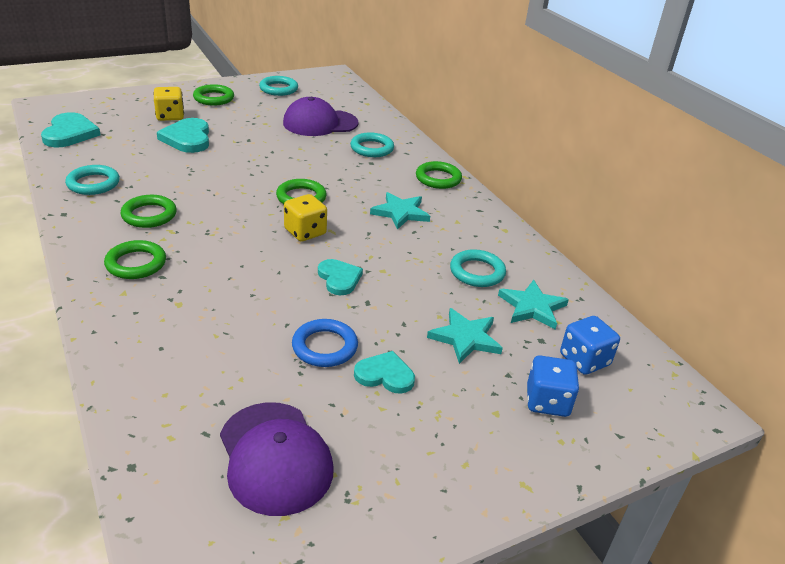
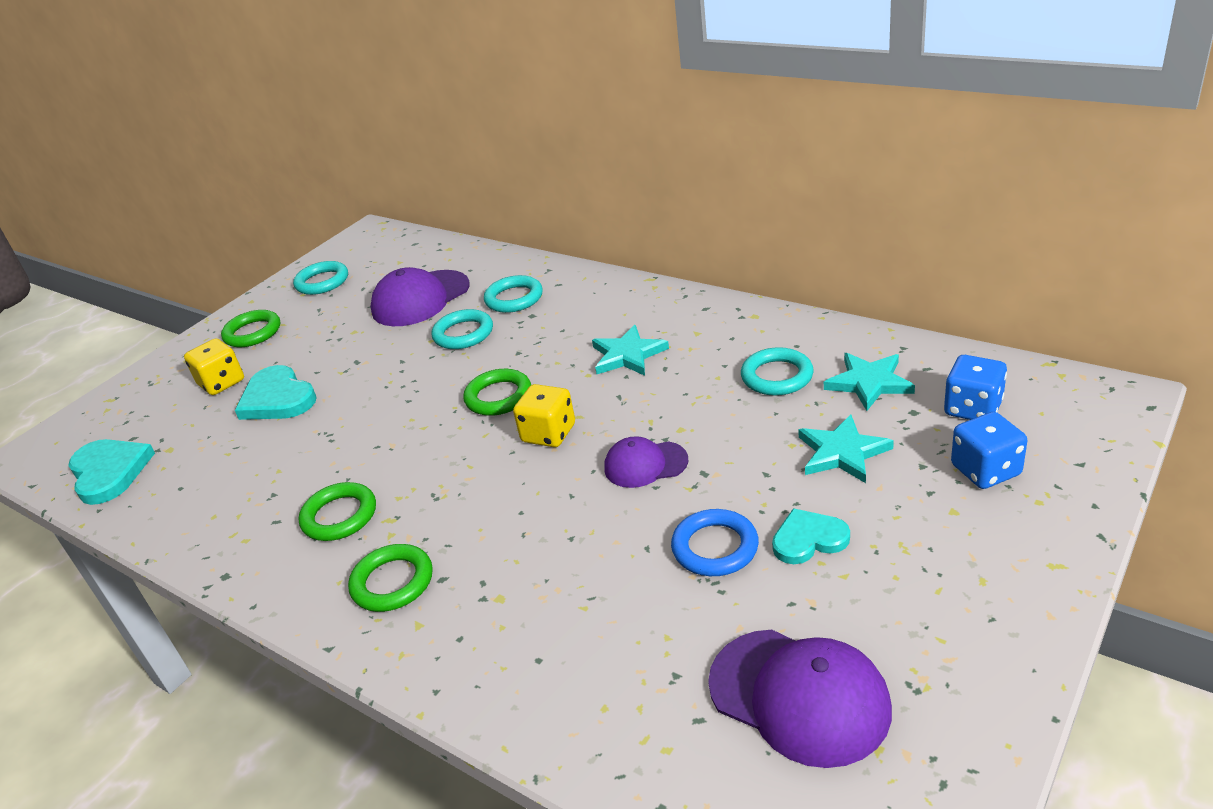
camera: 20 degrees left, 0 degrees up
turquoise ring [65,165,120,195] -> turquoise ring moved to [432,309,493,349]
turquoise heart [318,259,363,295] -> purple cap [604,436,688,488]
green ring [416,161,462,189] -> none

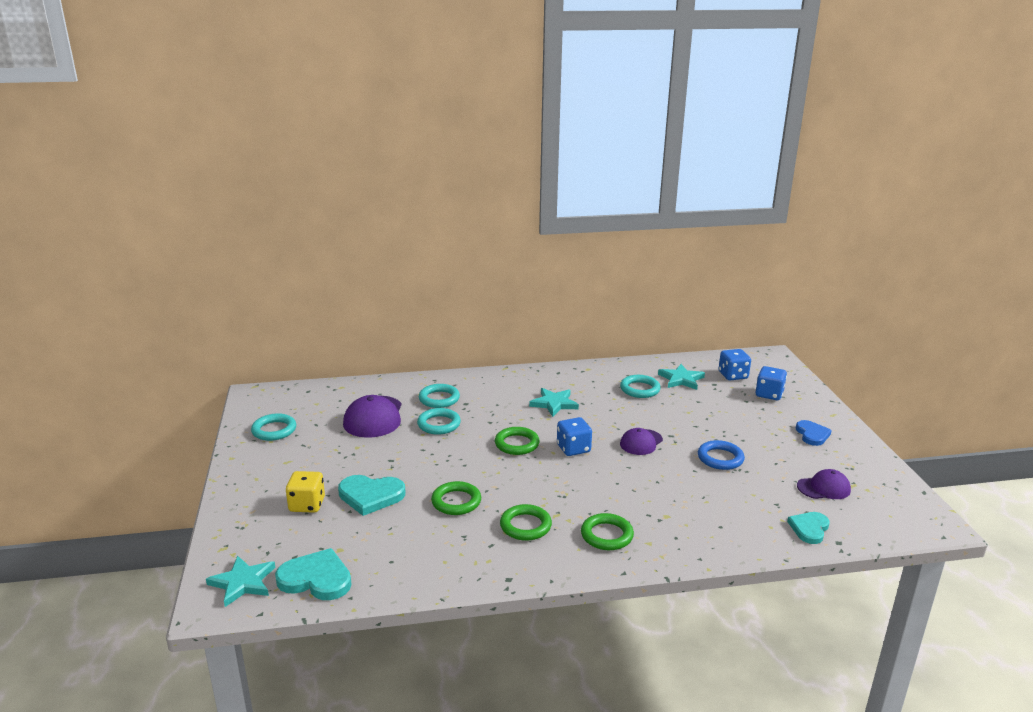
camera: 50 degrees left, 10 degrees down
green ring [221,310,280,347] -> green ring moved to [431,481,481,515]
yellow dice [513,384,575,447] -> blue dice [557,417,592,456]
purple cap [708,630,892,768] -> purple cap [797,469,851,499], size x0.61
turquoise heart [772,508,850,564] -> turquoise heart moved to [787,512,830,544]
turquoise star [798,414,894,483] -> turquoise star moved to [206,556,276,607]
none -> blue heart [796,420,832,446]

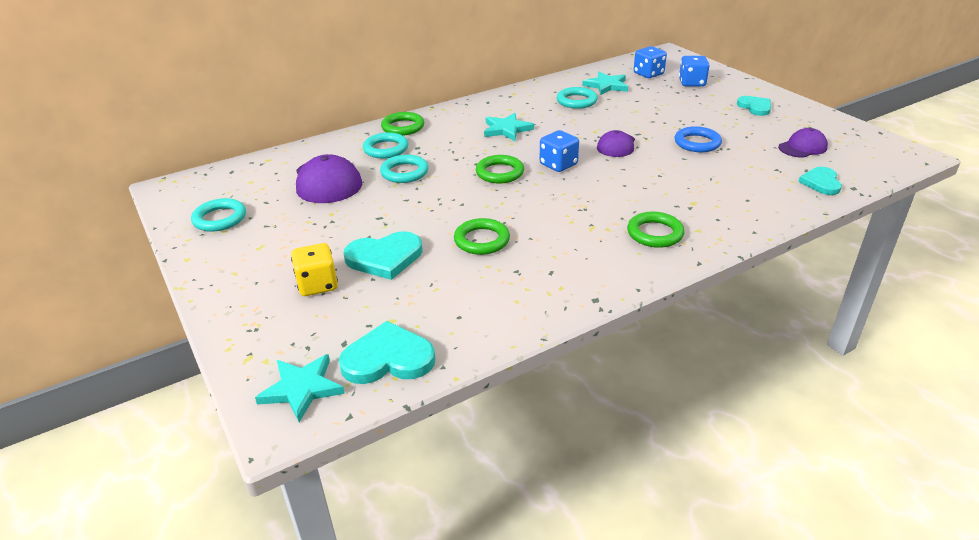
camera: 20 degrees left, 10 degrees up
green ring [500,504,552,541] -> green ring moved to [381,112,424,135]
blue heart [796,420,832,446] -> turquoise heart [737,96,771,116]

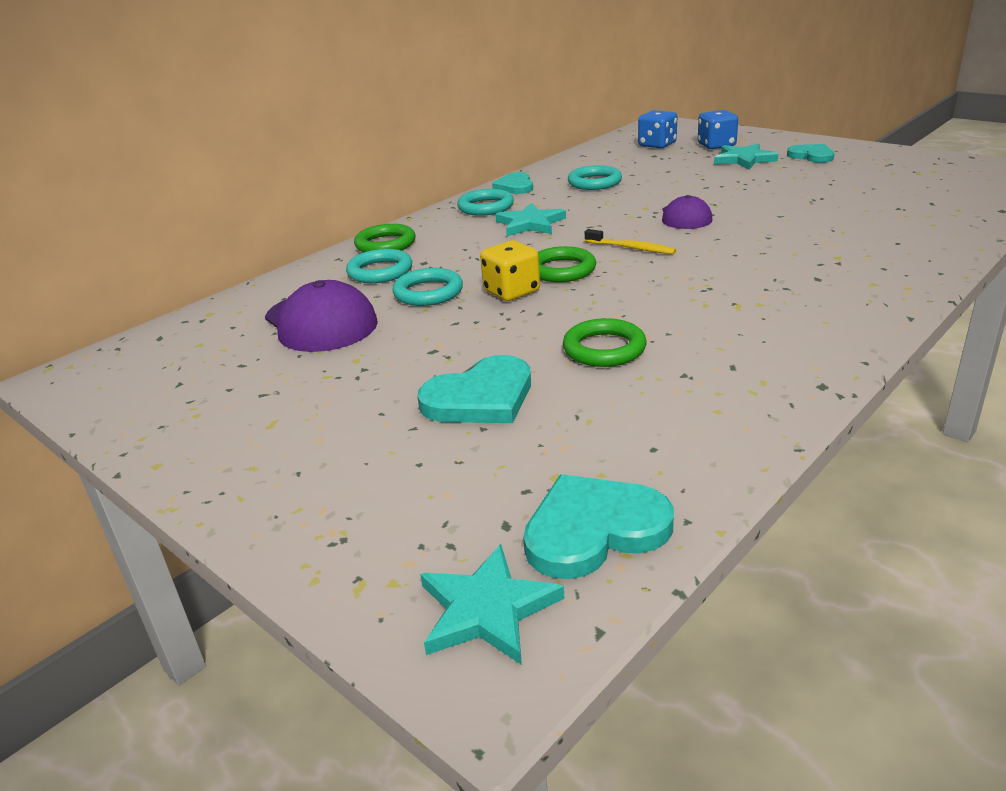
camera: 15 degrees left, 5 degrees down
turquoise ring [191,198,246,232] -> turquoise ring moved to [457,189,514,216]
yellow dice [291,243,338,296] -> yellow dice moved to [480,241,540,301]
blue dice [540,130,579,172] -> yellow toothbrush [585,229,676,254]
turquoise star [582,72,628,95] -> turquoise star moved to [714,143,779,170]
green ring [627,212,685,248] -> none
blue ring [674,126,722,152] -> none
purple cap [778,128,828,158] -> none
turquoise heart [798,167,842,195] -> turquoise heart moved to [492,172,533,194]

